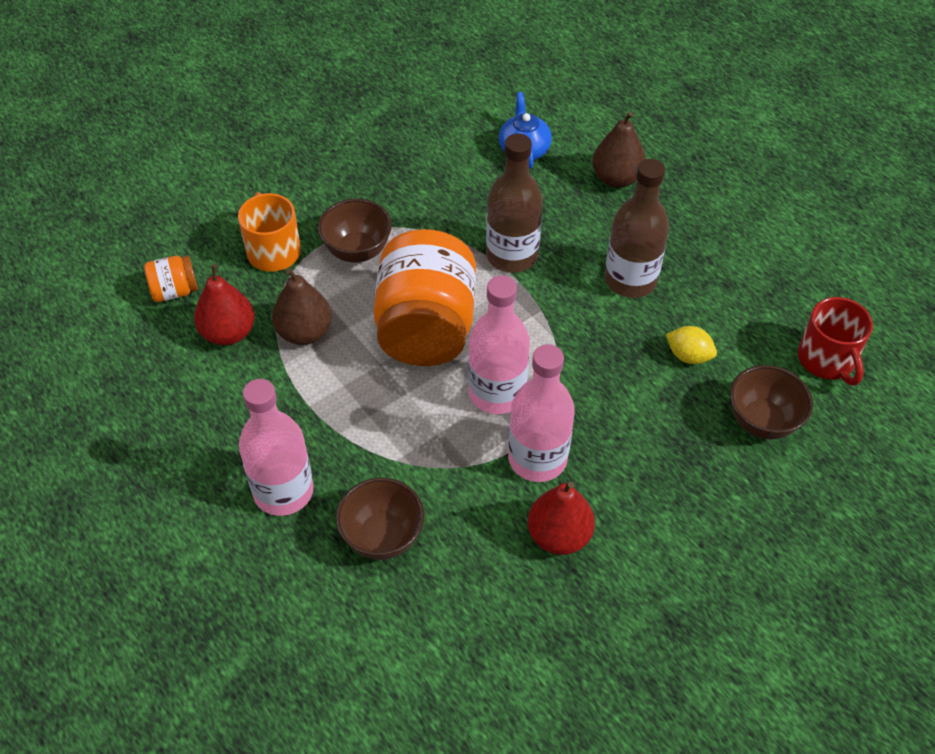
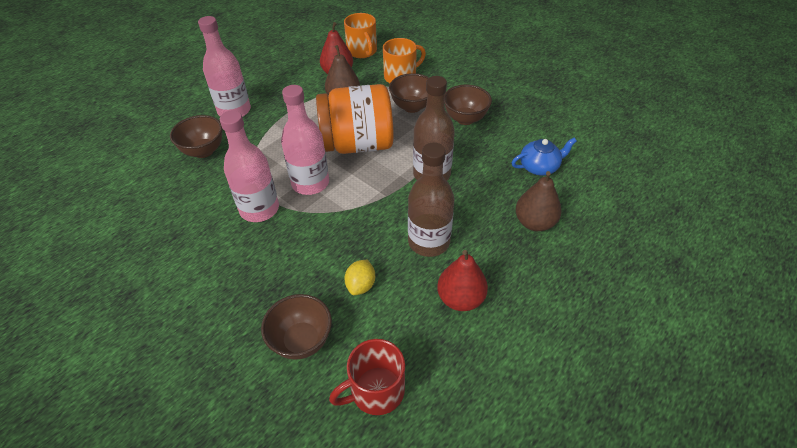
camera: 80 degrees right, 5 degrees down
orange jar [144,255,198,302] -> orange mug [344,13,377,58]
red pear [528,482,595,555] -> red pear moved to [437,250,488,311]
none -> brown bowl [444,85,492,125]

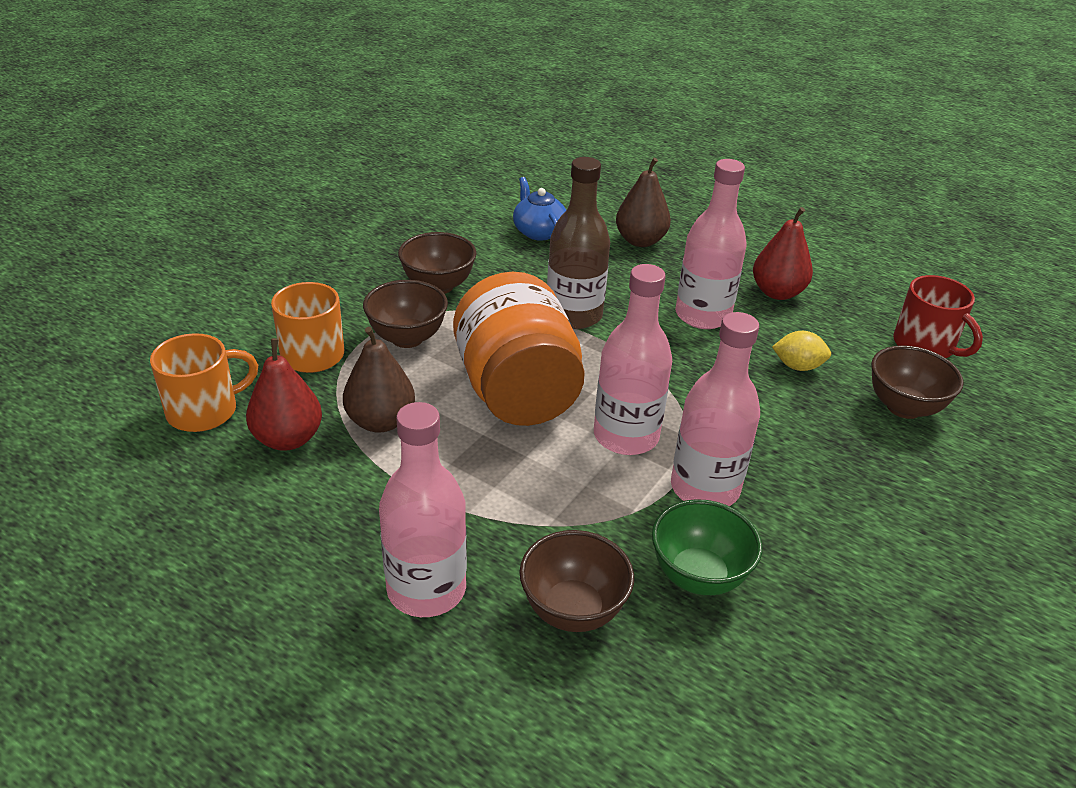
camera: 100 degrees left, 10 degrees down
brown bottle [408,143,454,257] -> pink bottle [675,159,747,329]
none -> green bowl [652,499,762,595]

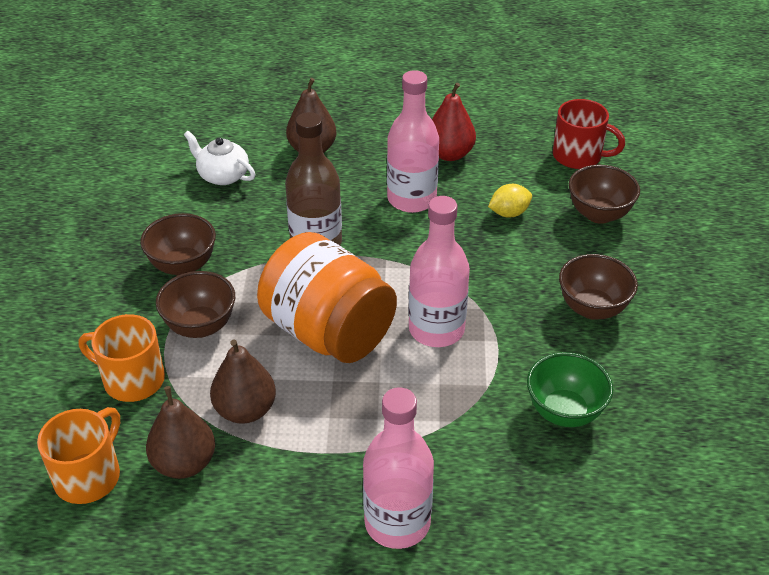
camera: 30 degrees left, 5 degrees up
red pear [246,338,322,451] -> brown pear [146,386,215,479]
blue teapot [513,177,566,241] -> white teapot [184,131,255,185]
brown bowl [519,530,634,632] -> brown bowl moved to [559,254,638,320]
pink bottle [671,312,760,506] -> none

